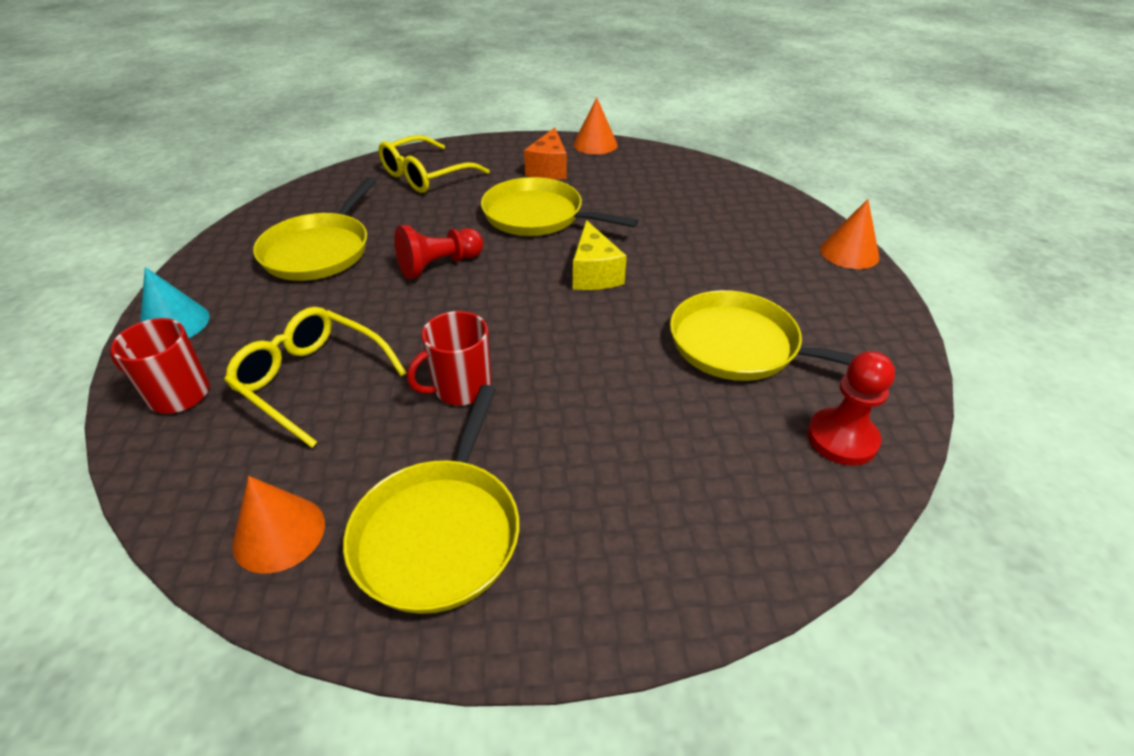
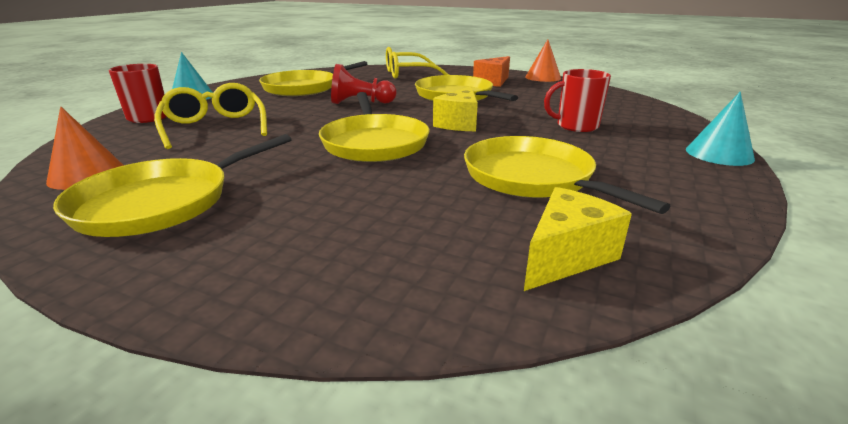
camera: 30 degrees right, 15 degrees down
red mug [407,311,492,405] -> red mug moved to [544,69,611,132]
red pawn [807,351,895,466] -> yellow cheese [524,187,632,291]
orange cone [820,199,879,269] -> turquoise cone [686,92,755,166]
none -> yellow pan [319,92,430,162]

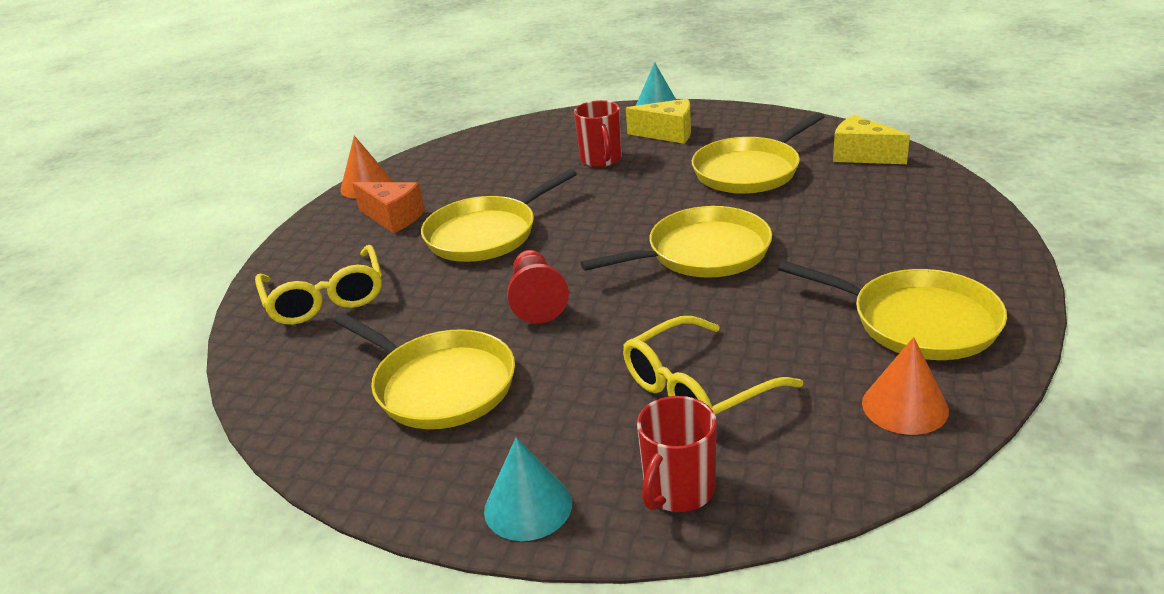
camera: 95 degrees left, 5 degrees up
yellow cheese [433,86,478,131] -> yellow cheese moved to [626,99,691,144]

